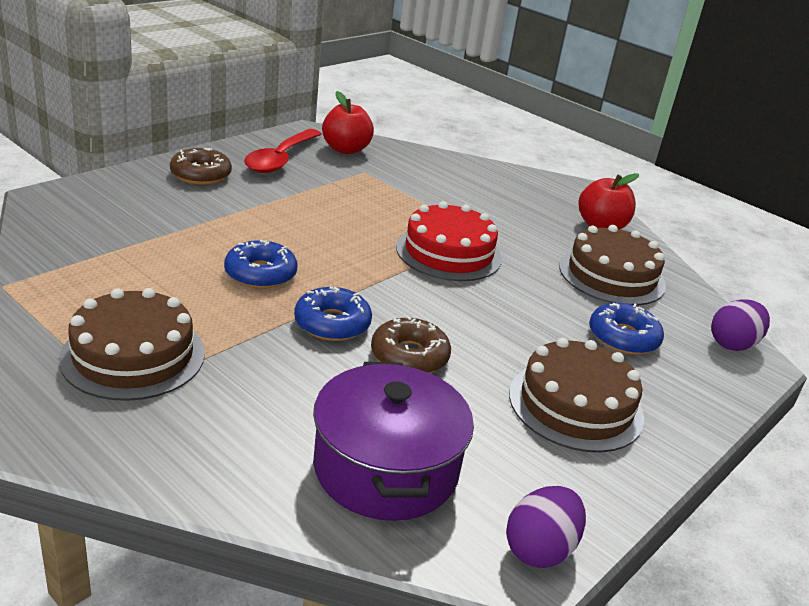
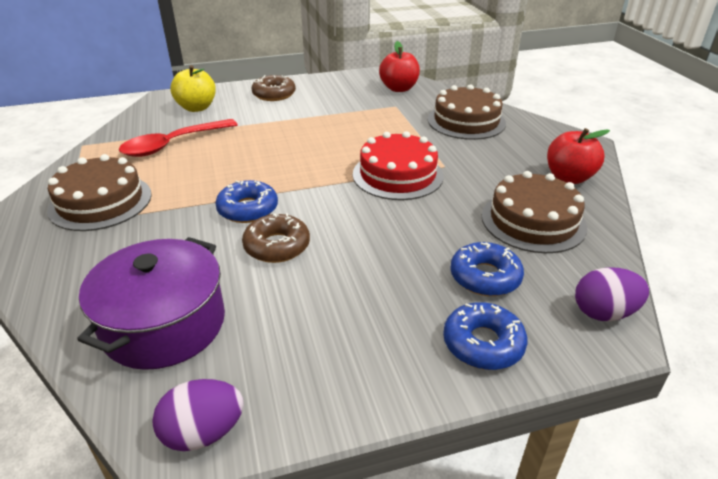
camera: 35 degrees right, 5 degrees up
blue donut [224,240,298,289] -> blue donut moved to [443,302,528,370]
red spoon [244,129,321,173] -> red spoon moved to [119,119,238,157]
brown cake [509,338,644,452] -> brown cake moved to [428,84,506,140]
none -> yellow apple [170,65,216,112]

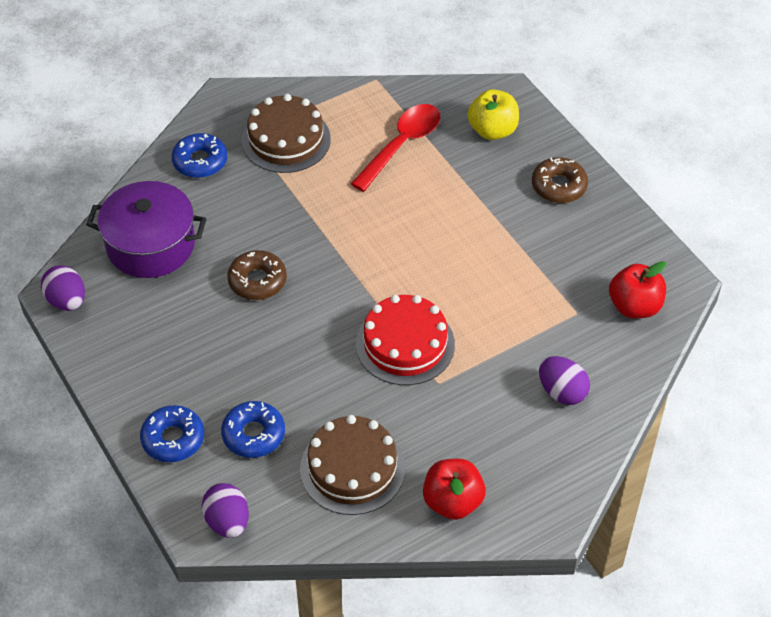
camera: 75 degrees right, 15 degrees up
red spoon [119,119,238,157] -> red spoon turned 90 degrees clockwise [351,104,440,192]
blue donut [215,180,278,223] -> blue donut moved to [172,133,227,178]
brown cake [428,84,506,140] -> purple egg [539,356,590,405]

